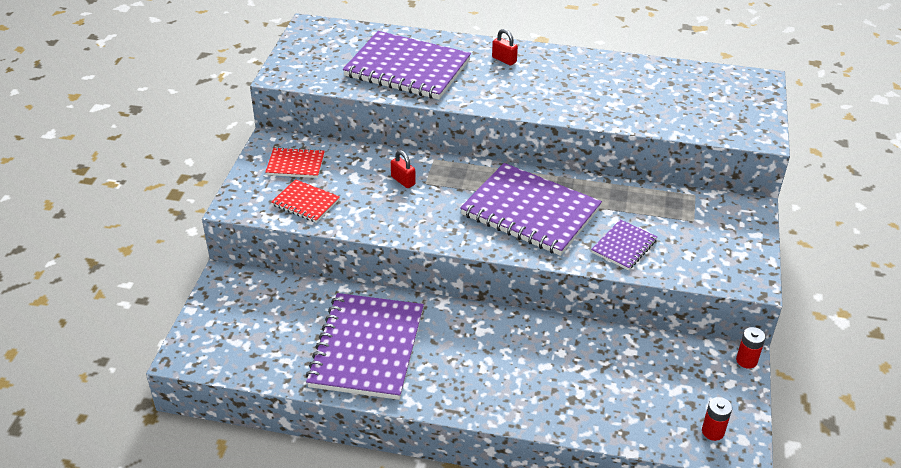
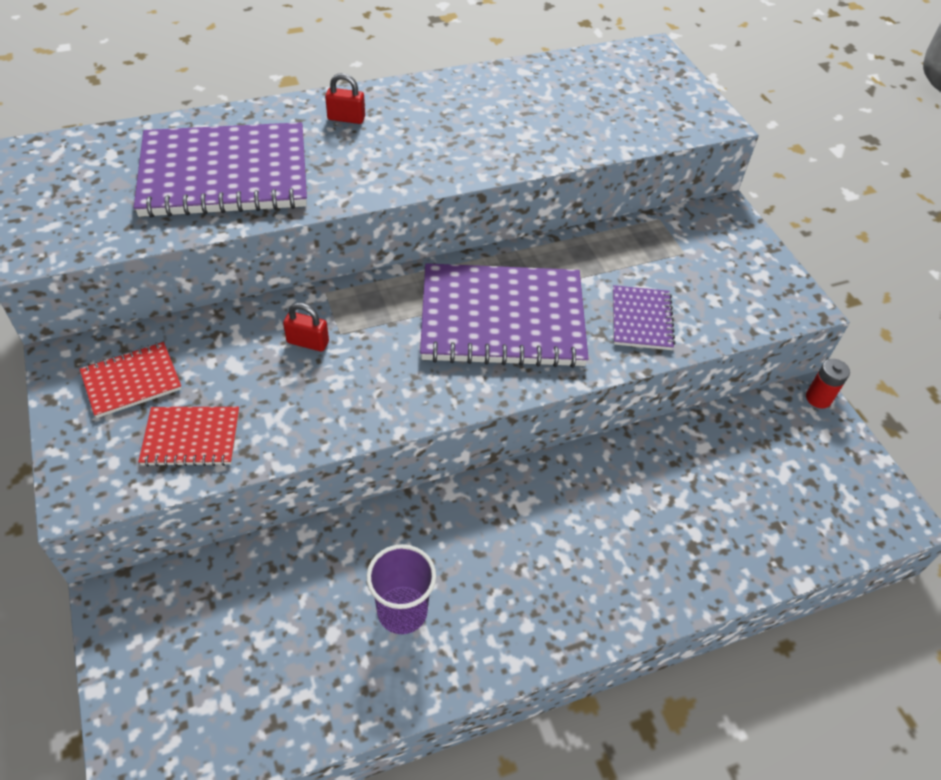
camera: 35 degrees left, 10 degrees up
purple notebook [306,293,424,400] -> purple cup [366,544,436,634]
red battery [702,397,732,441] -> none

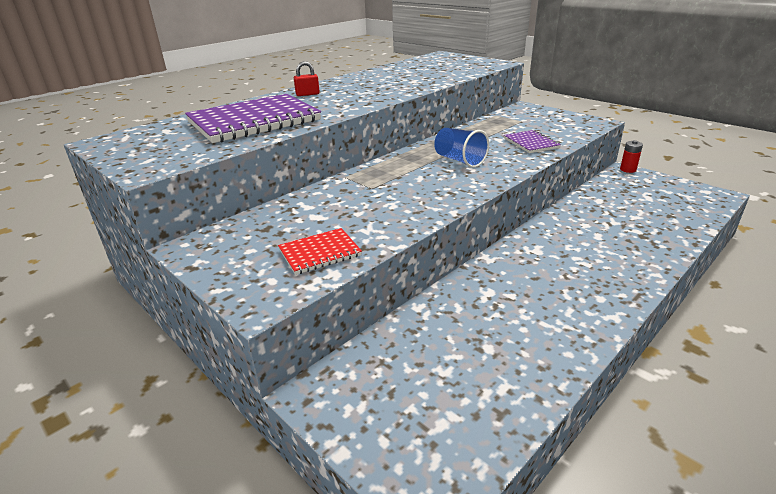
camera: 20 degrees left, 20 degrees down
red notebook [80,342,182,418] -> none
red padlock [283,302,329,352] -> none
purple cup [366,544,436,634] -> none
purple notebook [420,263,588,368] -> blue cup [434,128,489,168]

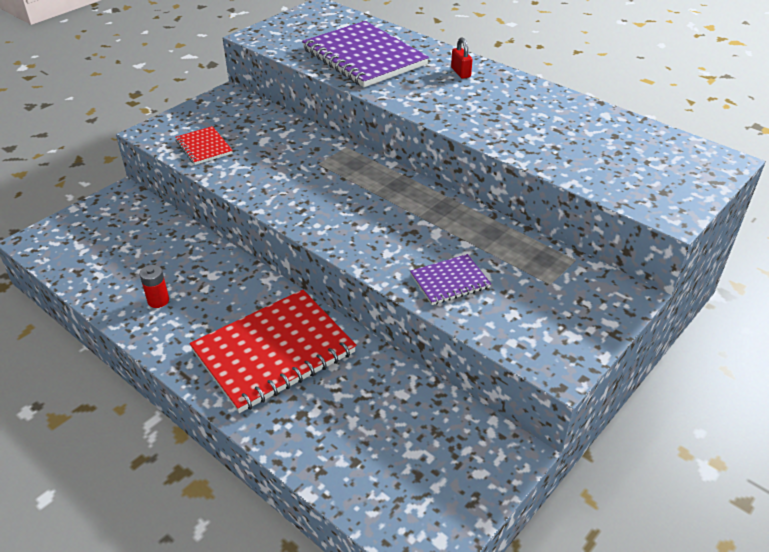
camera: 85 degrees right, 10 degrees up
blue cup [434,128,489,168] -> none
red battery [620,140,643,173] -> red battery moved to [140,265,169,308]
none -> red notebook [189,290,356,413]

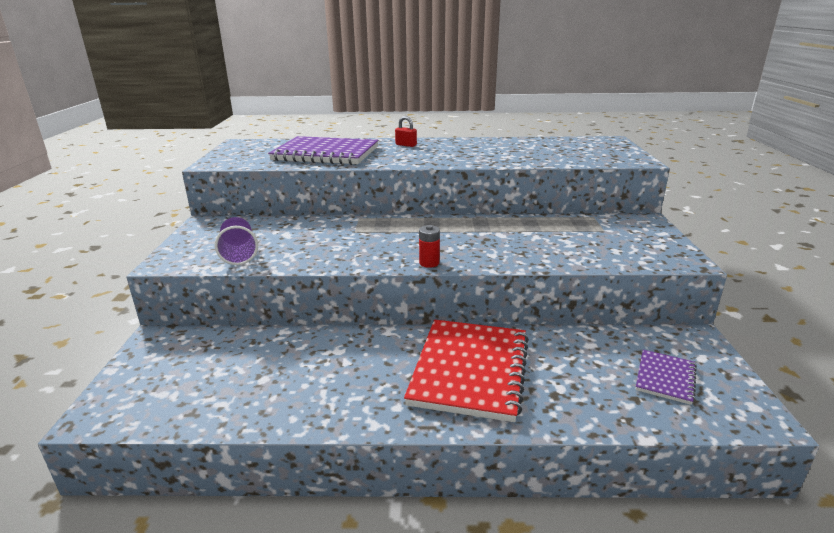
camera: 40 degrees left, 15 degrees down
red battery [140,265,169,308] -> red battery moved to [419,225,440,268]
red notebook [175,126,233,165] -> purple cup [215,217,258,265]
purple notebook [410,254,491,305] -> purple notebook moved to [636,350,697,405]

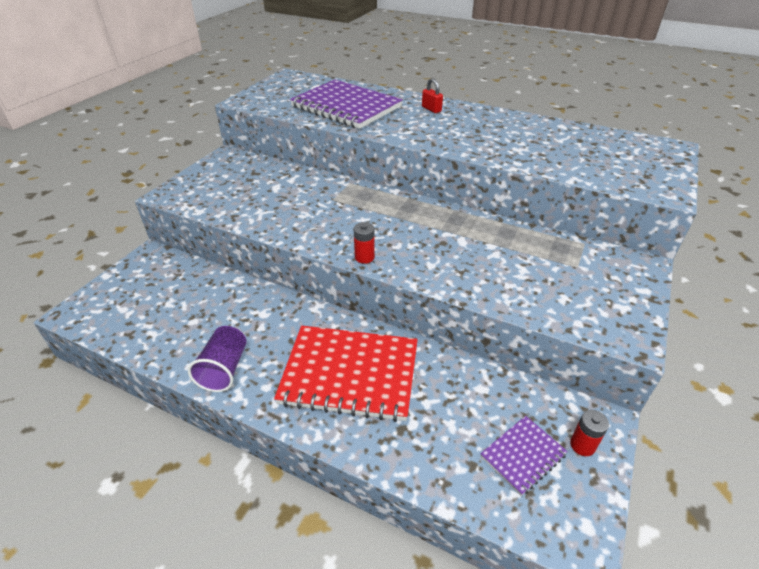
camera: 25 degrees right, 15 degrees up
purple cup [215,217,258,265] -> purple cup moved to [188,326,247,392]
red notebook [404,320,529,422] -> red notebook turned 60 degrees clockwise [274,326,418,422]
none -> red battery [570,410,609,456]

